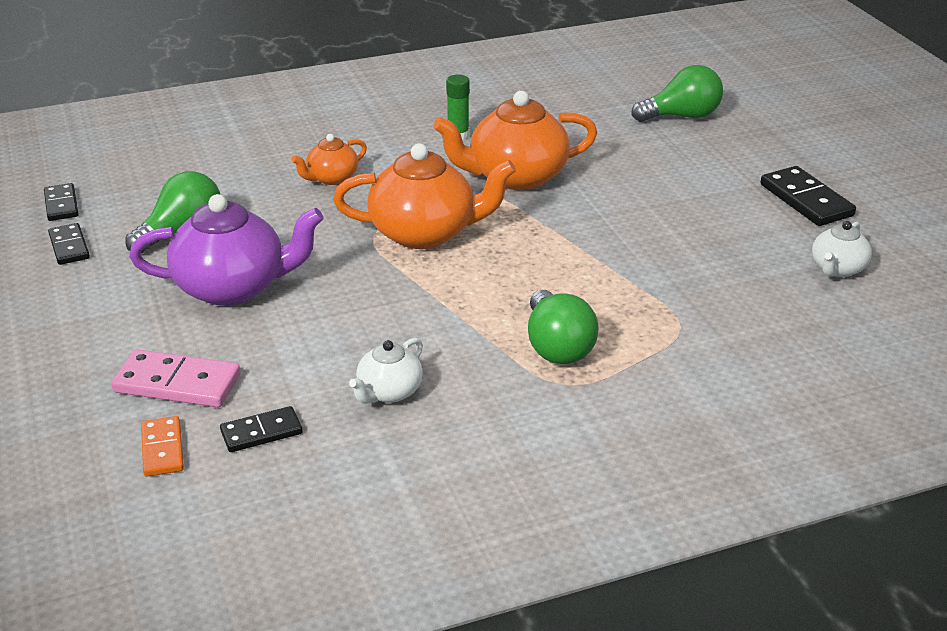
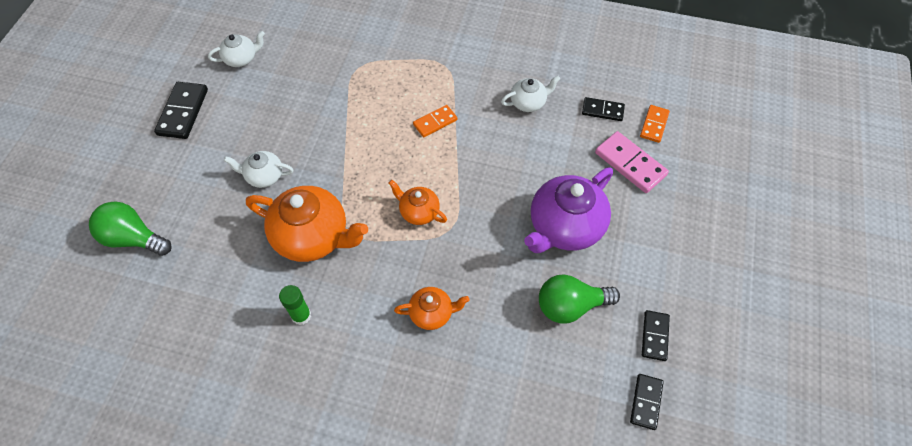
camera: 145 degrees left, 25 degrees up
purple teapot [129,194,324,306] -> purple teapot turned 75 degrees counterclockwise [524,167,613,253]
orange teapot [333,144,516,249] -> orange teapot [389,180,447,225], size x0.52
green light bulb [528,290,599,364] -> none
none -> white teapot [224,151,294,188]
none -> orange domino [413,105,457,137]

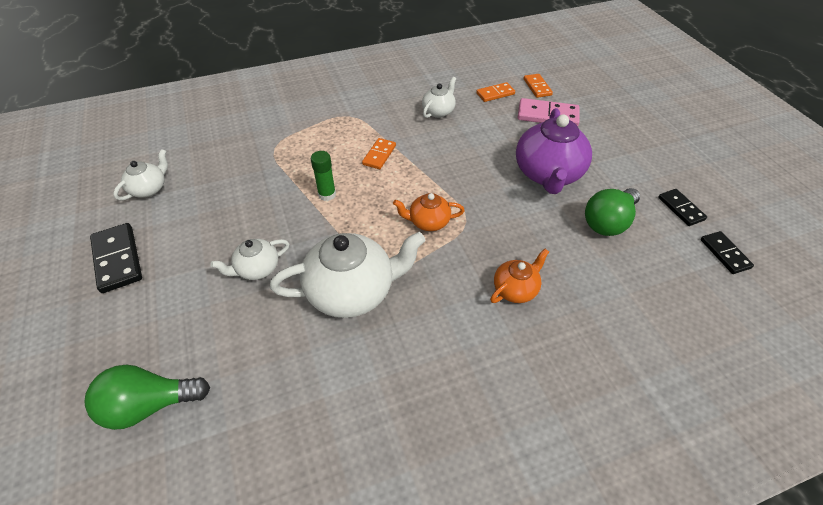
camera: 35 degrees left, 10 degrees down
orange teapot [246,186,368,262] -> white teapot [270,232,425,318]
green glue stick [279,285,311,325] -> green glue stick moved to [311,151,336,201]
black domino [582,97,625,121] -> orange domino [476,82,515,102]

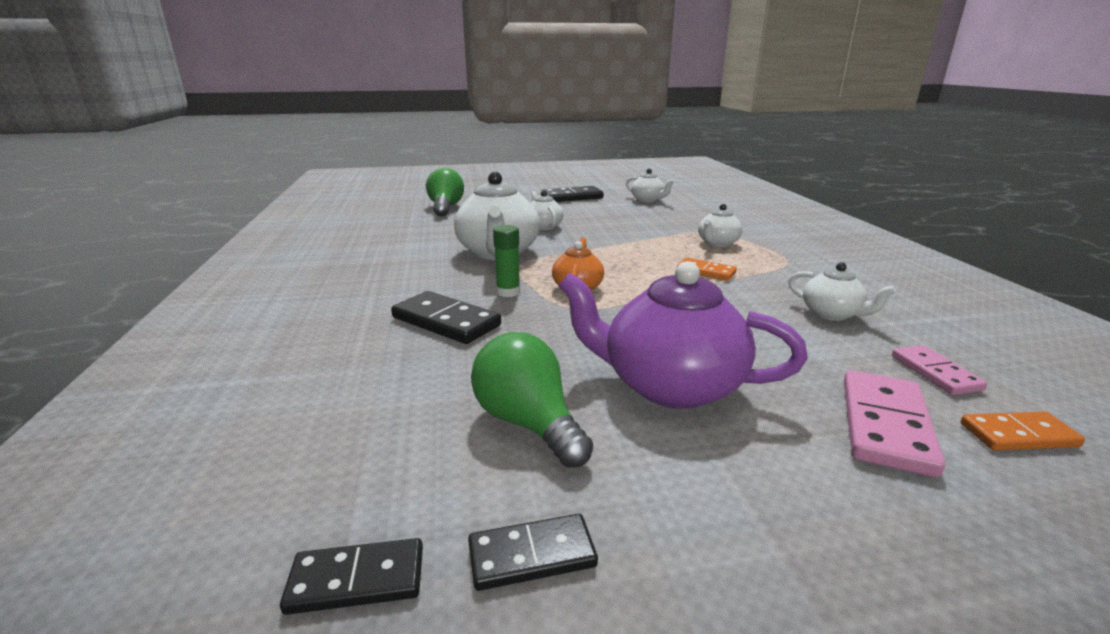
camera: 100 degrees right, 25 degrees down
green glue stick [311,151,336,201] -> green glue stick moved to [493,225,520,297]
orange domino [476,82,515,102] -> pink domino [892,345,987,395]
orange teapot [490,249,549,303] -> black domino [391,291,501,344]
none -> white teapot [698,204,742,247]

